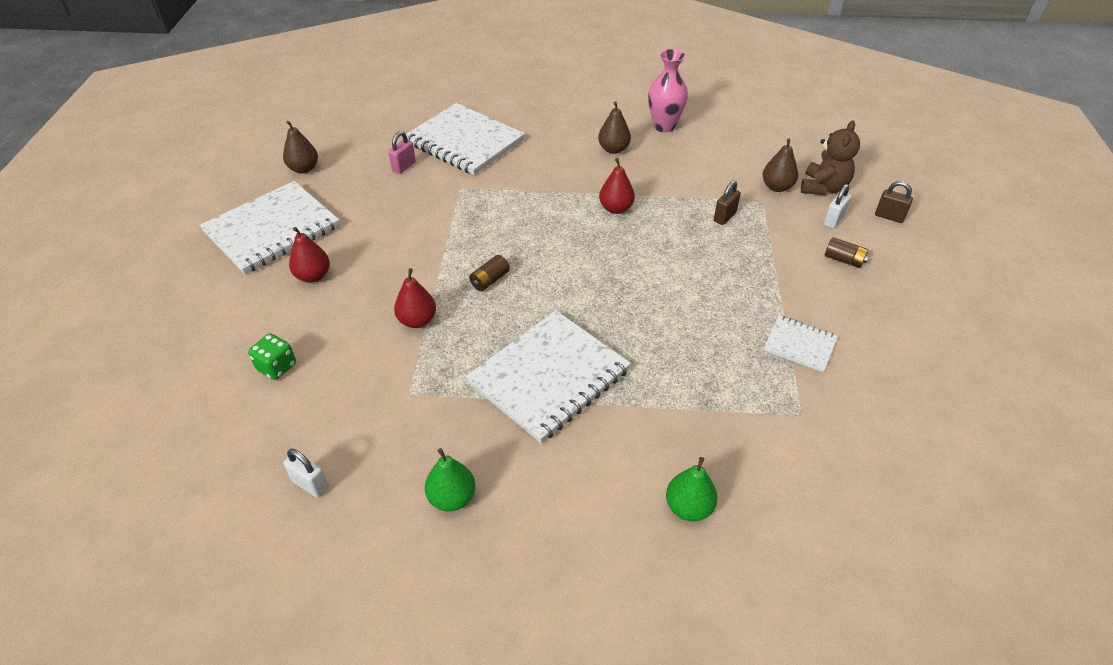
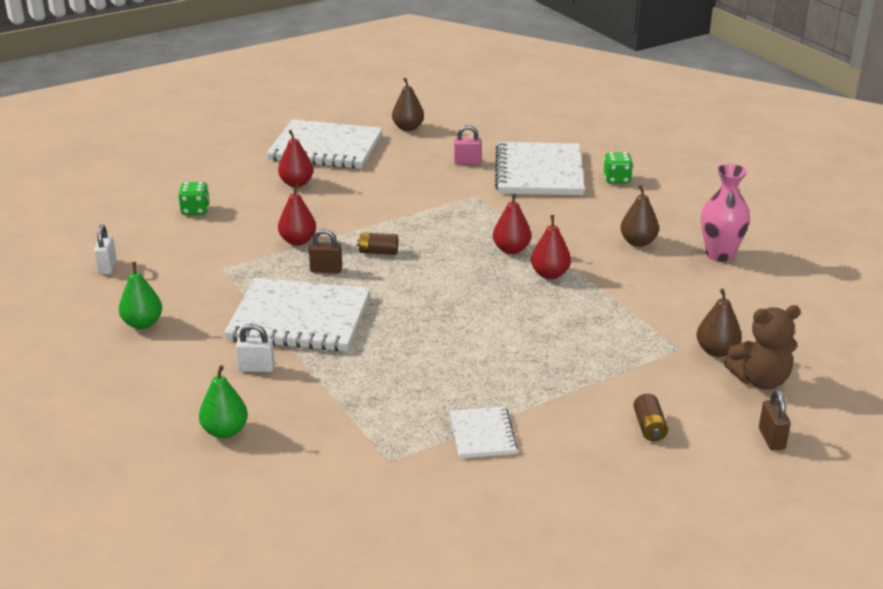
camera: 55 degrees right, 15 degrees down
brown padlock [714,181,741,225] -> brown padlock moved to [309,229,342,273]
white padlock [823,184,851,229] -> white padlock moved to [236,324,275,372]
none -> red pear [493,193,531,254]
none -> green dice [604,152,633,184]

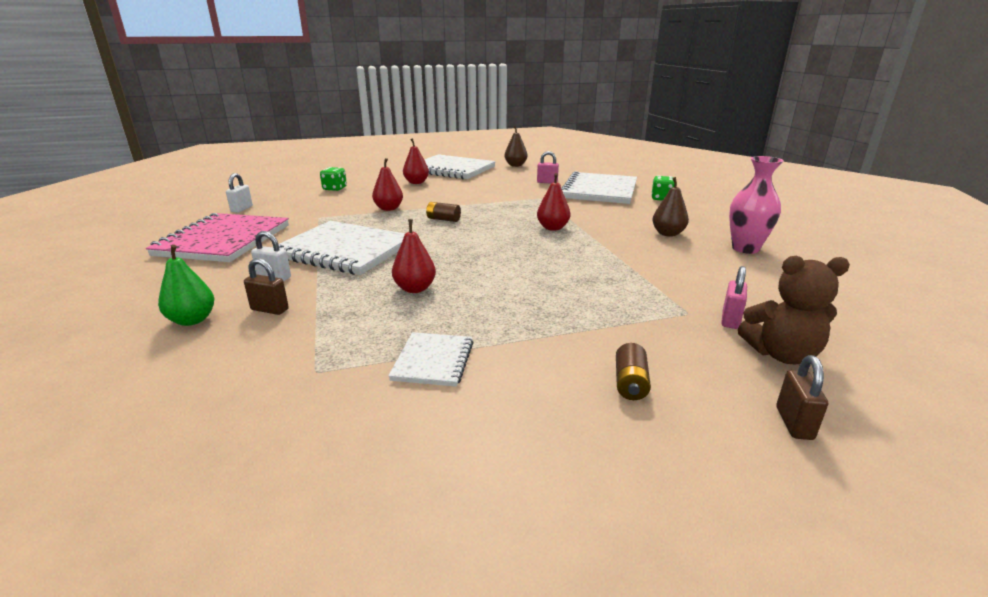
camera: 15 degrees right, 5 degrees down
green pear [119,262,162,329] -> pink notebook [146,213,289,262]
brown padlock [309,229,342,273] -> brown padlock moved to [244,258,289,315]
red pear [531,215,571,279] -> red pear moved to [392,219,436,293]
brown pear [697,288,742,357] -> pink padlock [721,266,747,329]

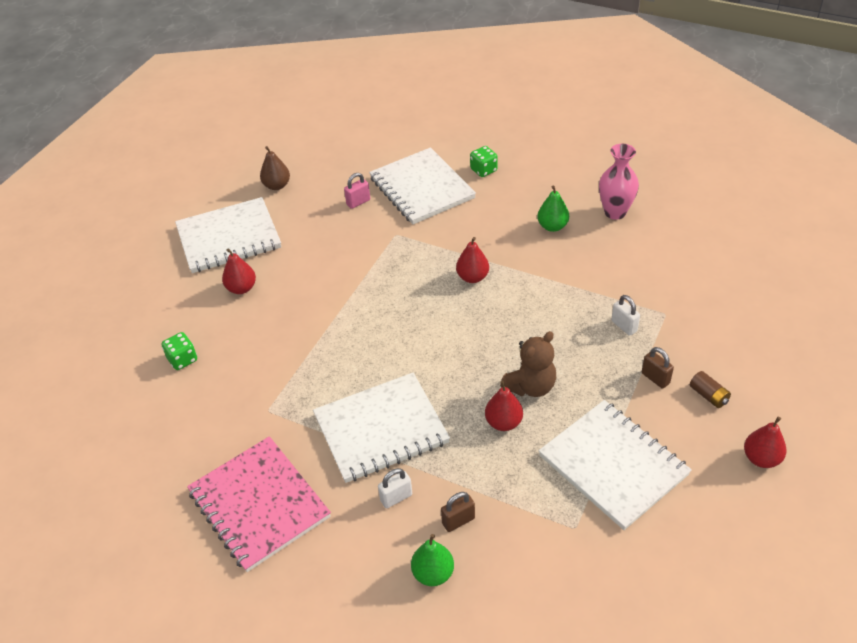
camera: 45 degrees left, 20 degrees up
white padlock [226,173,253,213] -> white padlock moved to [611,295,640,336]
red pear [372,158,403,211] -> red pear moved to [744,417,787,468]
white notebook [388,332,474,387] -> white notebook [539,400,692,530], size x2.02
brown battery [426,202,461,222] -> none
brown pear [652,177,689,237] -> green pear [537,185,569,232]
pink padlock [721,266,747,329] -> none
brown teddy bear [738,256,850,364] -> brown teddy bear moved to [500,331,556,397]
brown padlock [776,355,828,440] -> brown padlock moved to [642,347,674,389]

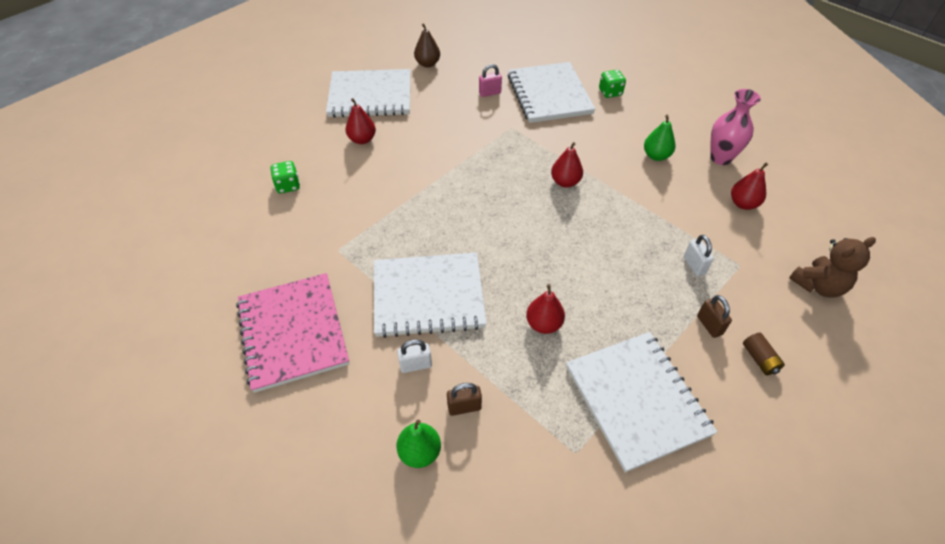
camera: 15 degrees right, 5 degrees up
brown teddy bear [500,331,556,397] -> brown teddy bear moved to [789,237,876,298]
red pear [744,417,787,468] -> red pear moved to [731,163,768,210]

